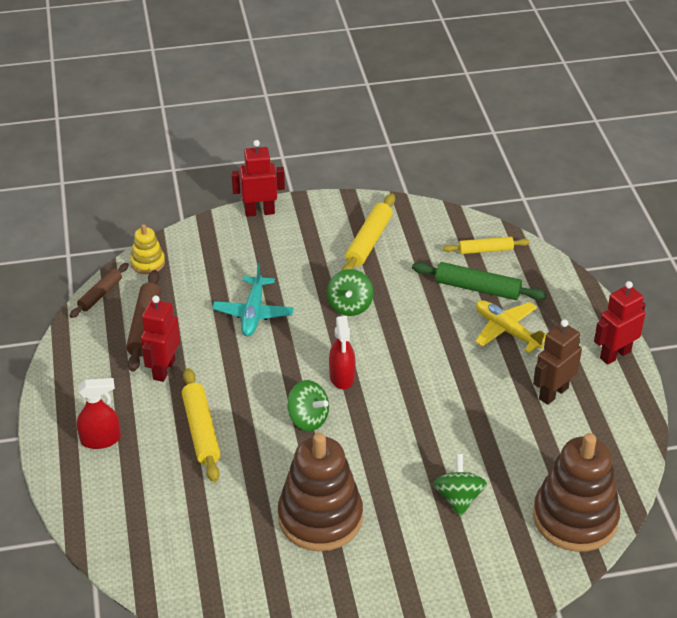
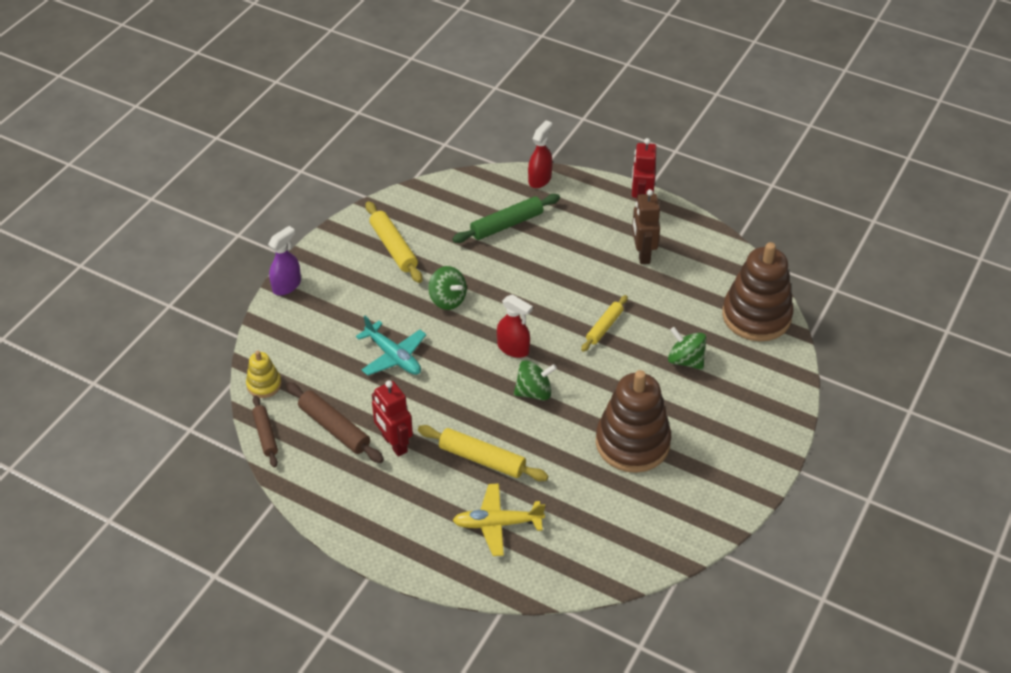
camera: 50 degrees left, 5 degrees up
red spray bottle [77,378,121,449] -> red spray bottle moved to [528,120,553,188]
red robot [231,140,285,217] -> purple spray bottle [268,226,301,295]
yellow rolling pin [443,237,530,254] -> yellow rolling pin moved to [581,295,628,352]
yellow plane [475,300,546,353] -> yellow plane moved to [452,484,545,556]

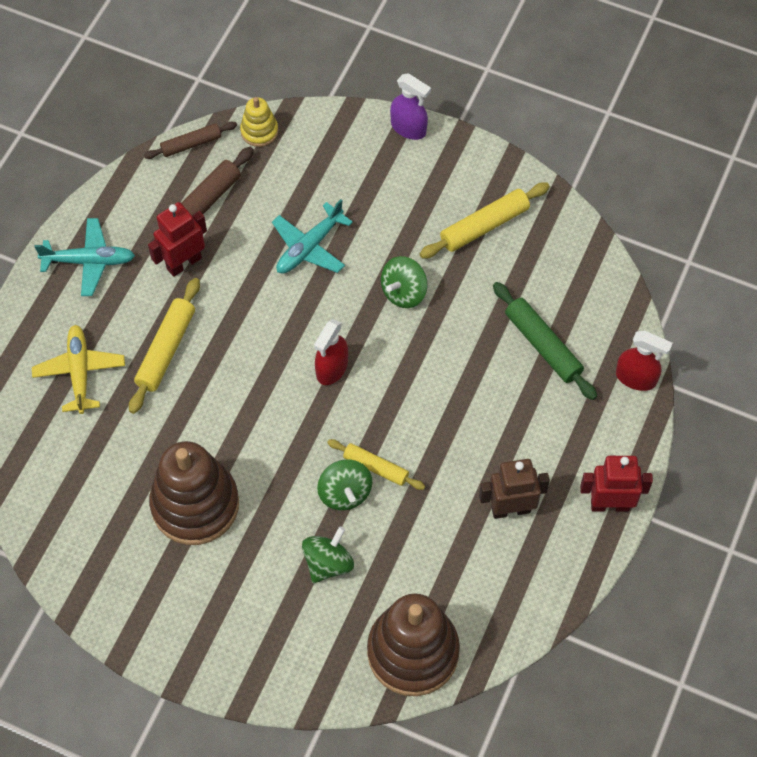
camera: 85 degrees right, 15 degrees up
green spinning top [514,360,557,401] -> green spinning top moved to [317,459,372,510]
none -> turquoise plane [34,218,135,296]

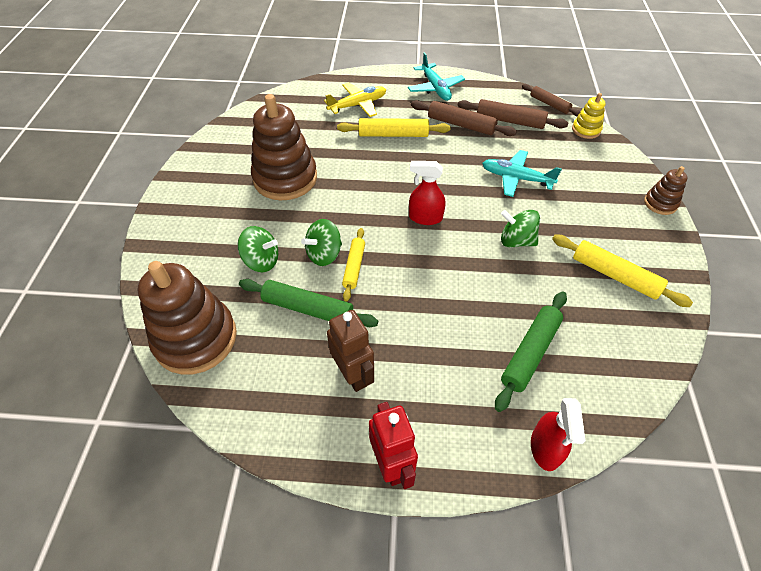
camera: 70 degrees right, 10 degrees down
red robot [148,202,207,277] -> brown rolling pin [411,100,517,136]
purple spray bottle [390,73,431,140] -> brown stacking toy [644,166,687,215]
none -> green rolling pin [239,279,378,327]

